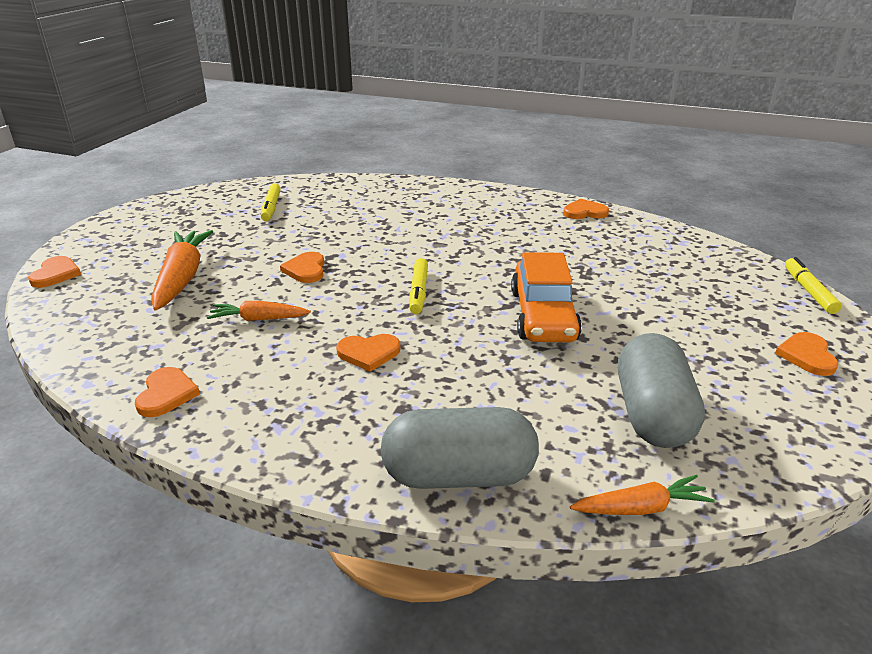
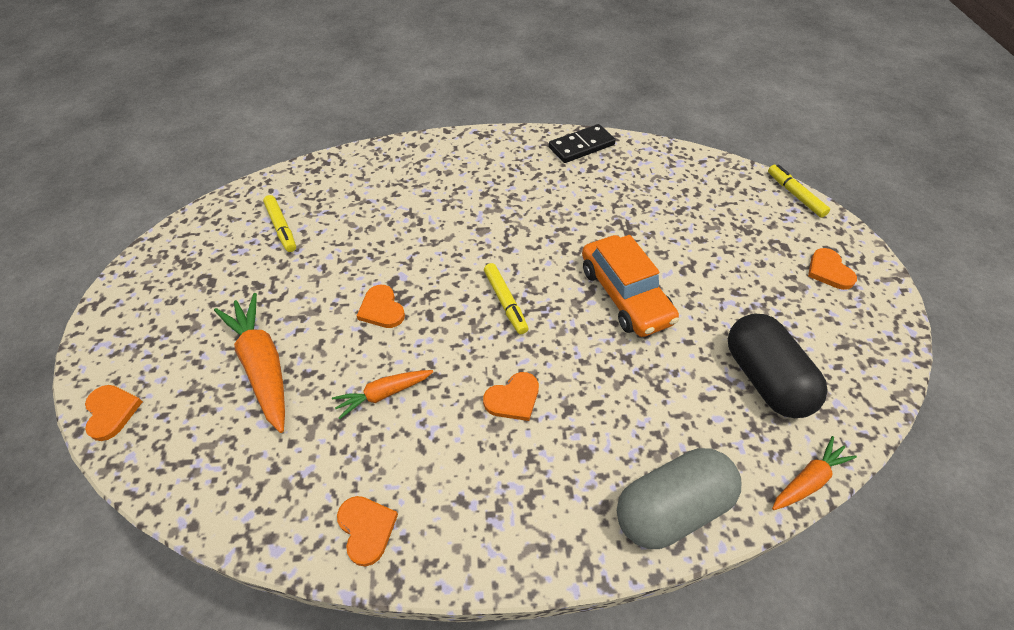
camera: 25 degrees left, 20 degrees up
orange heart [563,199,609,219] -> black domino [549,124,616,163]
grey capsule [618,333,705,448] -> black capsule [728,314,828,418]

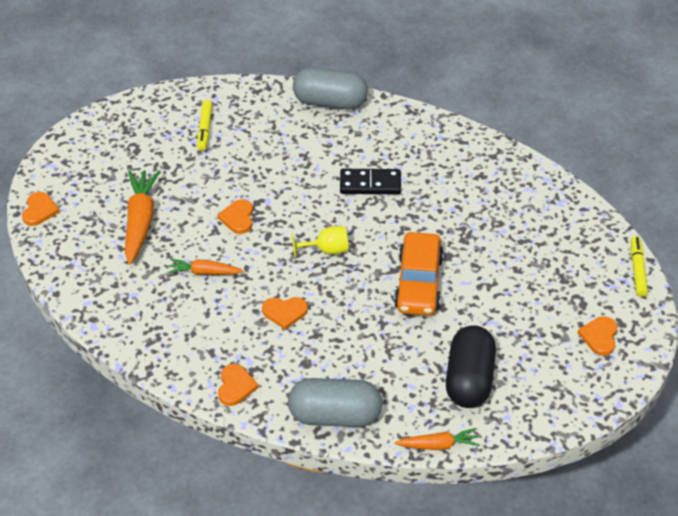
camera: 30 degrees right, 5 degrees down
orange heart [337,496,398,566] -> orange heart moved to [218,364,259,406]
yellow marker [484,263,528,334] -> yellow goblet [292,226,349,258]
black domino [549,124,616,163] -> black domino moved to [340,169,401,194]
none -> grey capsule [293,67,368,109]

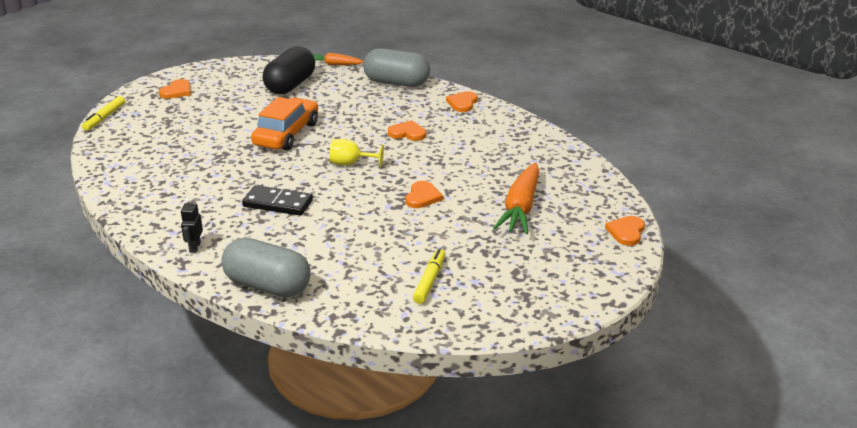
camera: 165 degrees left, 15 degrees down
orange carrot [167,259,243,275] -> none
none -> black robot [181,198,203,253]

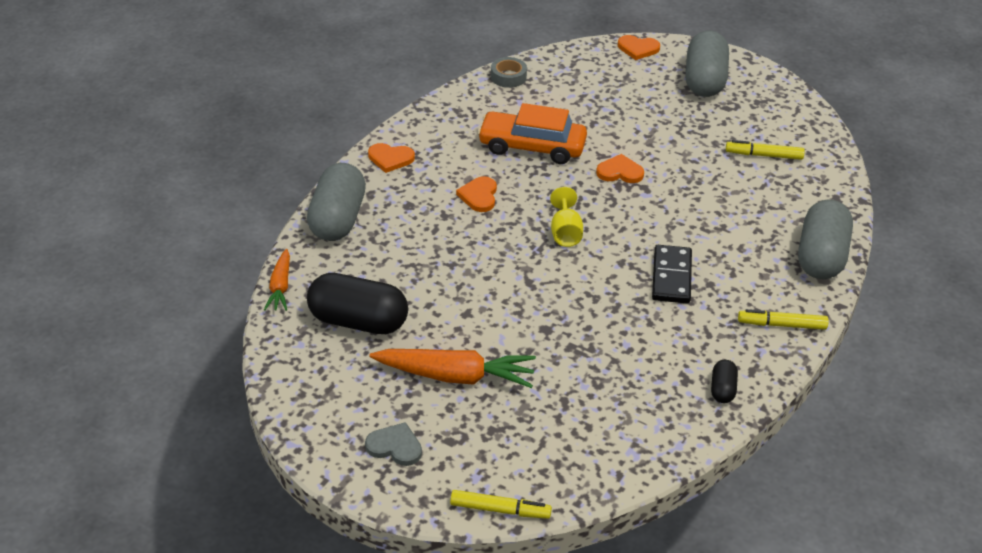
camera: 100 degrees left, 10 degrees up
orange heart [159,79,191,99] -> grey heart [365,422,422,466]
black robot [181,198,203,253] -> yellow marker [738,309,828,330]
orange car [251,97,318,151] -> orange car moved to [478,103,587,164]
orange carrot [493,163,539,234] -> orange carrot moved to [369,349,536,388]
none -> grey tape [491,57,527,88]
none -> grey capsule [685,31,729,97]
none -> black capsule [711,360,738,403]

